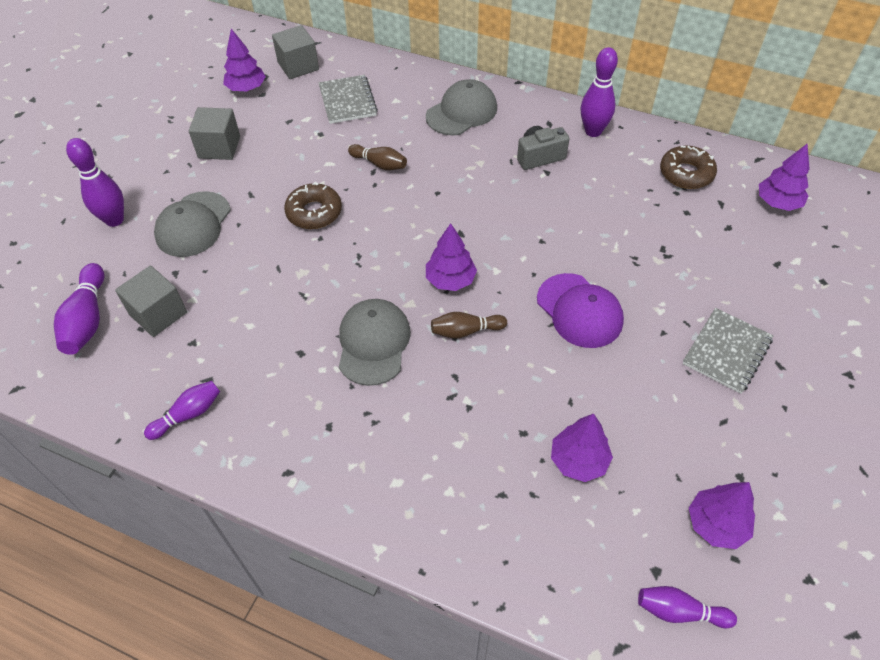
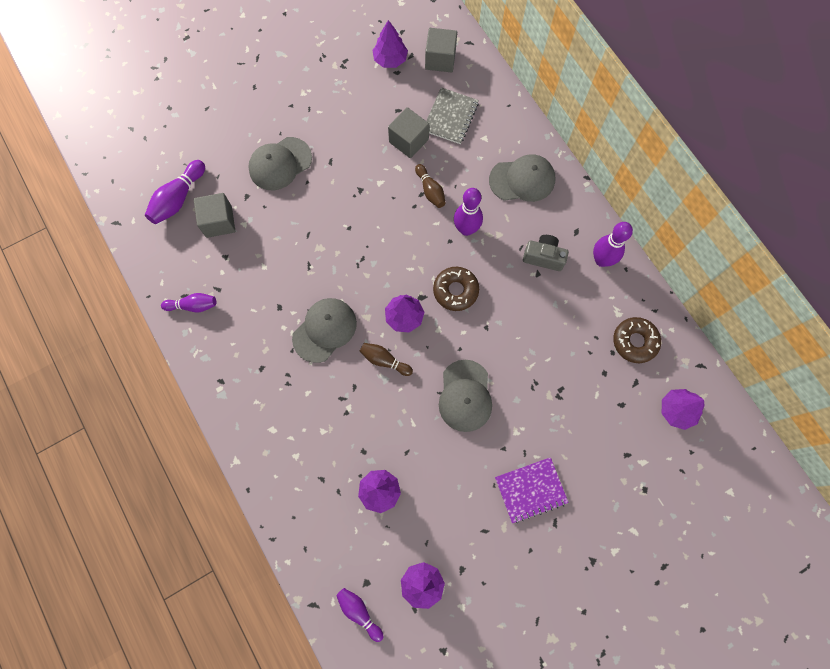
camera: 35 degrees right, 20 degrees up
purple bowling pin [66,138,124,227] -> purple bowling pin moved to [454,188,483,236]
grey cube [189,107,240,160] -> grey cube moved to [388,107,429,158]
brown donut [284,182,342,229] -> brown donut moved to [433,267,479,311]
purple cap [537,273,624,348] -> grey cap [439,360,492,432]
grey notebook [682,308,773,394] -> purple notebook [495,457,569,523]

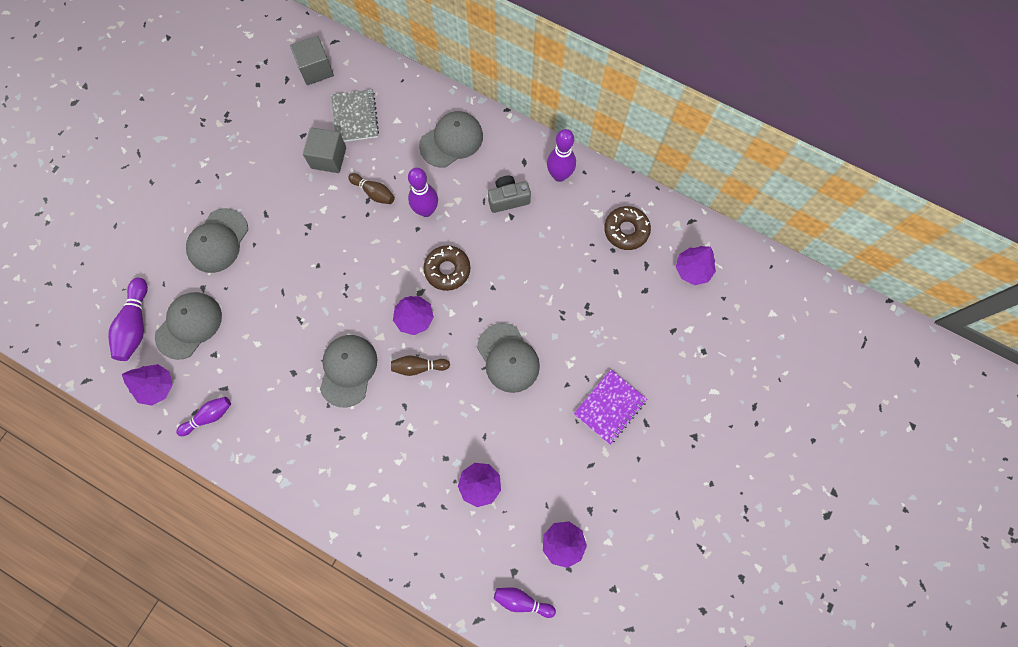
camera: 30 degrees left, 0 degrees up
grey cube [194,193,235,238] -> grey cap [155,292,222,360]
purple tree [372,20,408,68] -> purple tree moved to [122,364,172,406]

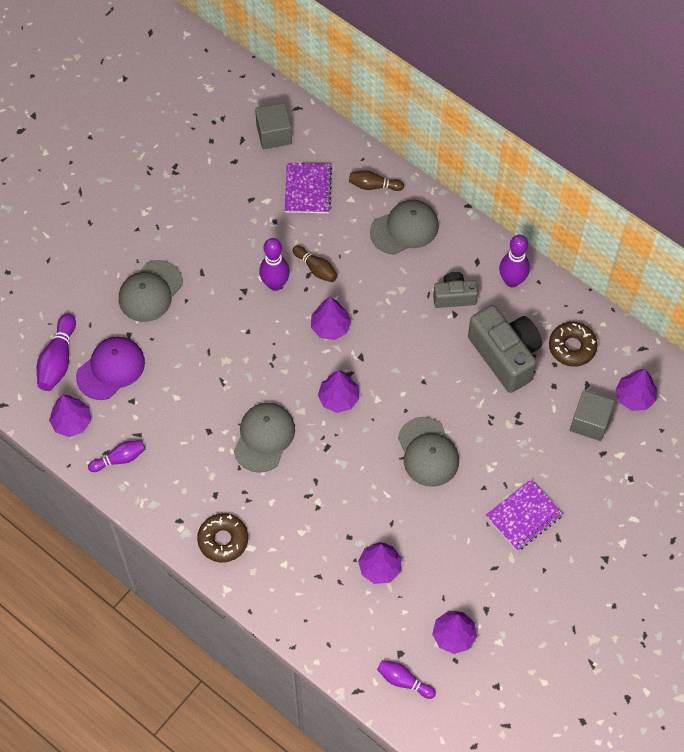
camera: 10 degrees right, 10 degrees down
grey cap [155,292,222,360] -> purple cap [76,337,145,400]
grey cube [303,127,346,173] -> grey cube moved to [570,390,615,441]
grey notebook [331,89,379,142] -> purple notebook [285,163,332,213]
brown bowling pin [391,355,450,376] -> brown bowling pin moved to [349,170,404,191]
purple bowling pin [408,168,438,217] -> purple bowling pin moved to [259,238,290,291]
brown donut [423,245,470,291] -> brown donut moved to [197,513,248,562]
none -> purple tree [311,297,351,340]
none -> grey camera [468,305,542,393]

